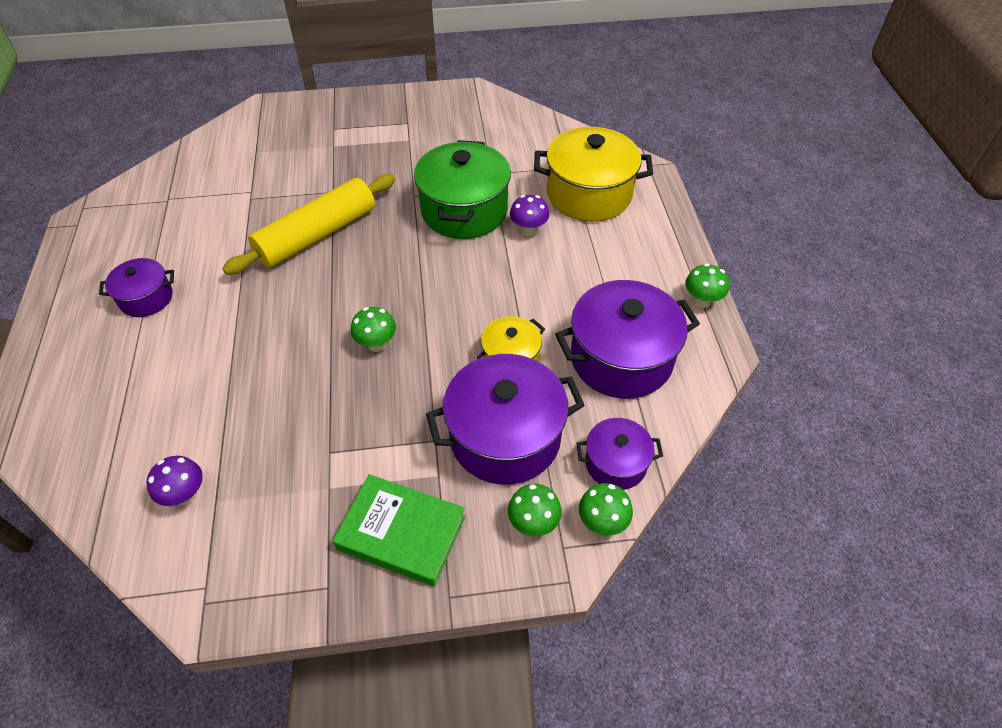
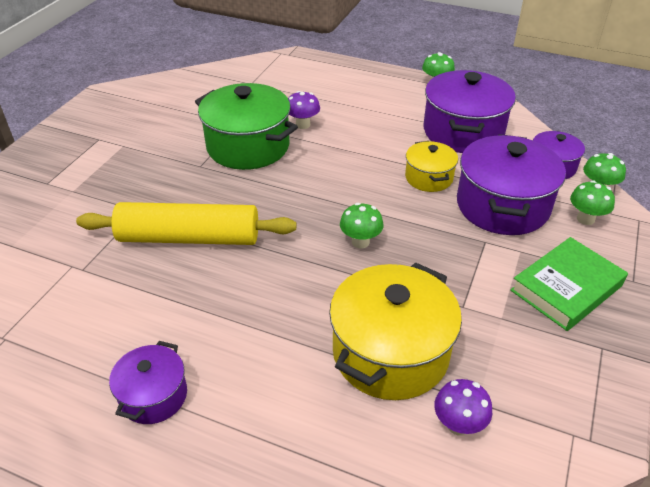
camera: 60 degrees left, 10 degrees down
yellow rolling pin [222,174,395,275] -> yellow rolling pin turned 75 degrees counterclockwise [76,202,296,245]
yellow pot [534,127,653,222] -> yellow pot moved to [329,262,462,400]

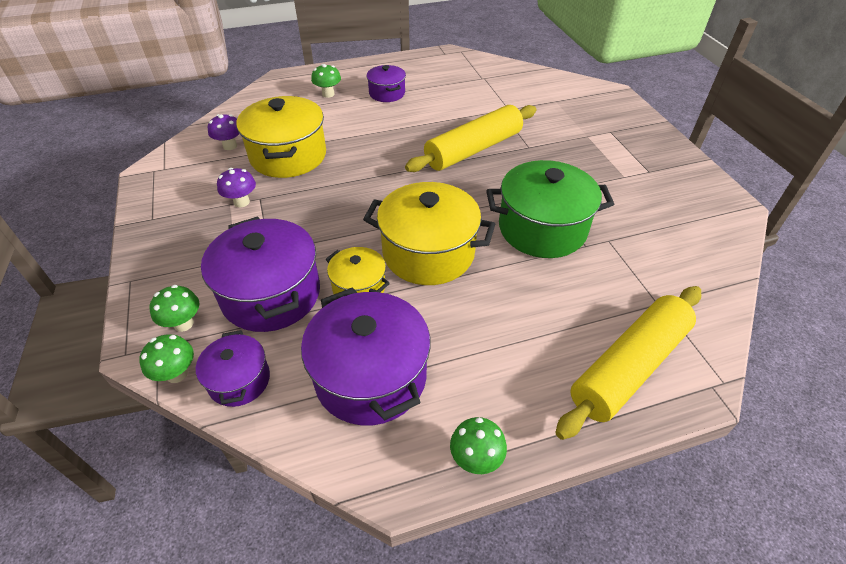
camera: 140 degrees right, 5 degrees up
purple mushroom [288,91,320,129] -> purple mushroom moved to [217,168,256,207]
green mushroom [340,203,384,248] -> green mushroom moved to [311,64,341,98]
green book [510,237,628,331] -> none
none -> yellow pot [363,182,495,285]
none -> yellow rolling pin [555,286,701,440]

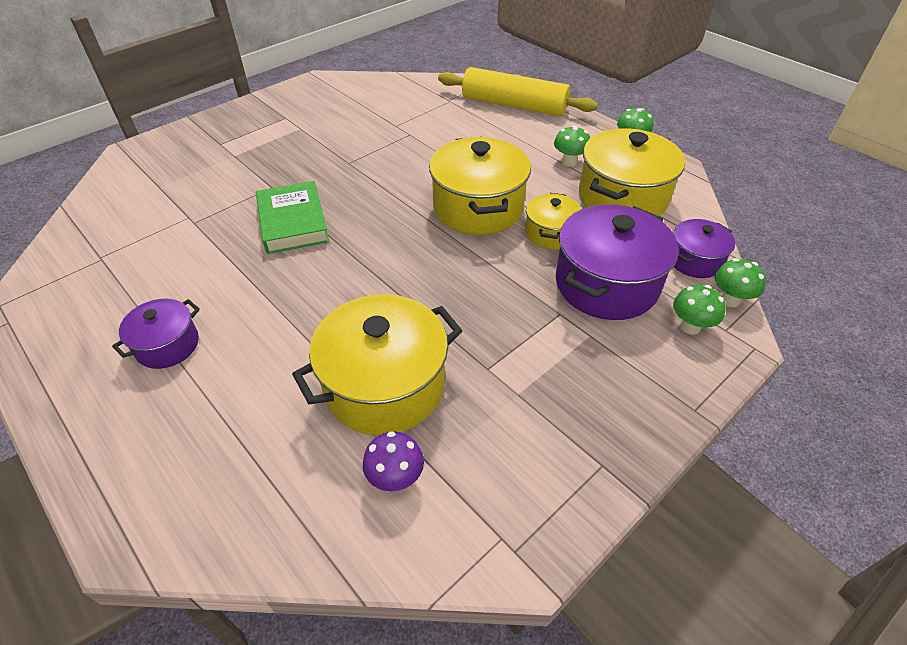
camera: 115 degrees left, 0 degrees up
purple mushroom [217,168,256,207] -> none
purple pot [301,287,431,425] -> yellow pot [579,128,685,216]
green mushroom [311,64,341,98] -> green mushroom moved to [554,126,590,167]
yellow rolling pin [405,105,537,172] -> green book [256,181,329,254]
green pot [486,160,614,258] -> none

